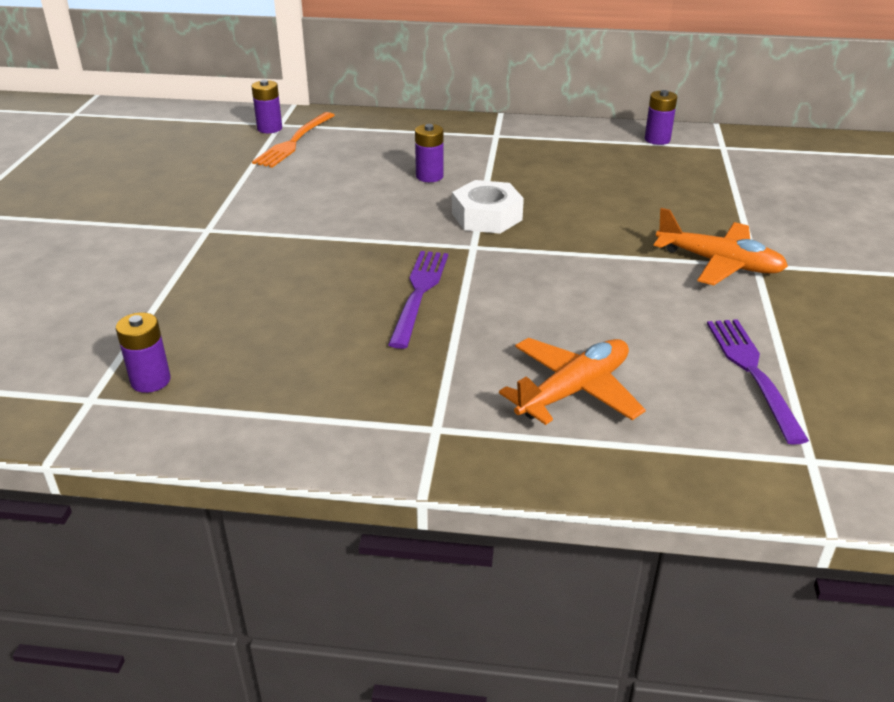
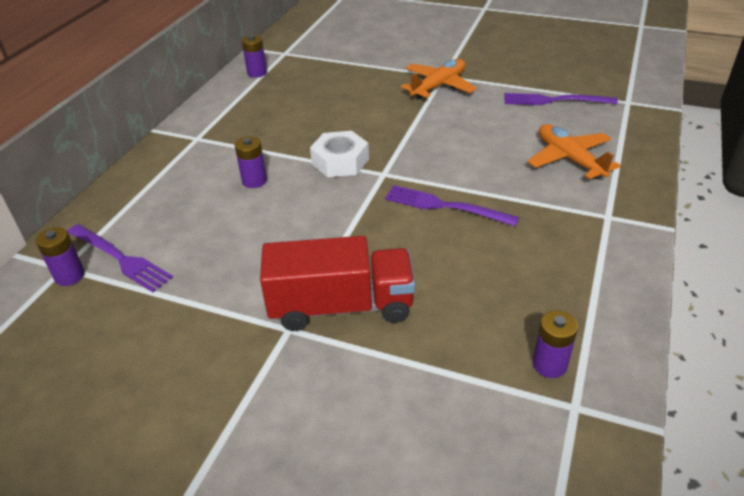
camera: 75 degrees left, 5 degrees up
orange fork [252,112,335,168] -> purple fork [67,224,173,292]
none -> red truck [260,236,415,331]

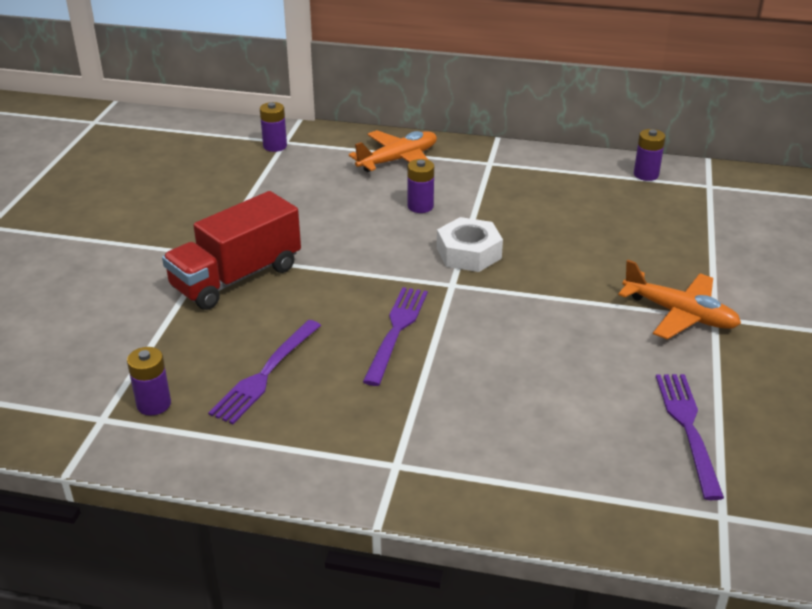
camera: 80 degrees right, 5 degrees down
purple fork [67,224,173,292] -> purple fork moved to [208,320,321,424]
red truck [260,236,415,331] -> red truck turned 60 degrees clockwise [162,191,301,310]
orange plane [527,124,621,179] -> orange plane moved to [349,130,437,172]

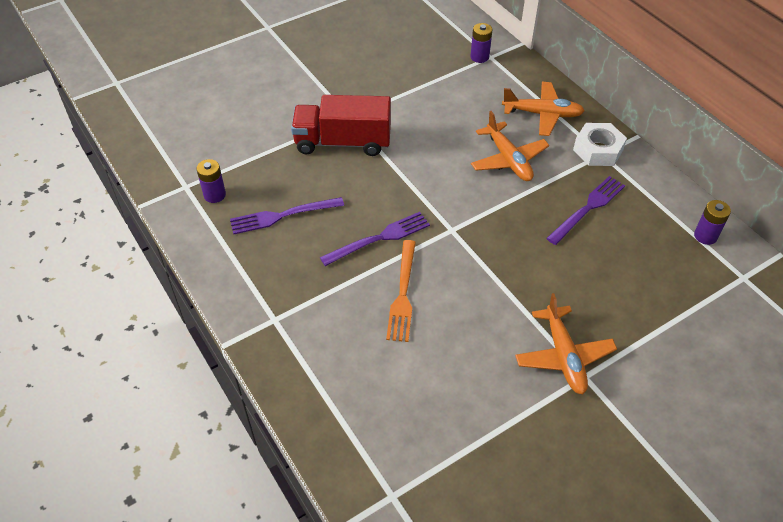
camera: 45 degrees right, 15 degrees up
purple battery [408,159,434,213] -> orange plane [471,111,549,181]
white nut [437,217,503,272] -> white nut moved to [573,123,627,166]
purple fork [656,374,724,500] -> purple fork moved to [546,176,625,245]
none -> orange fork [386,240,416,342]

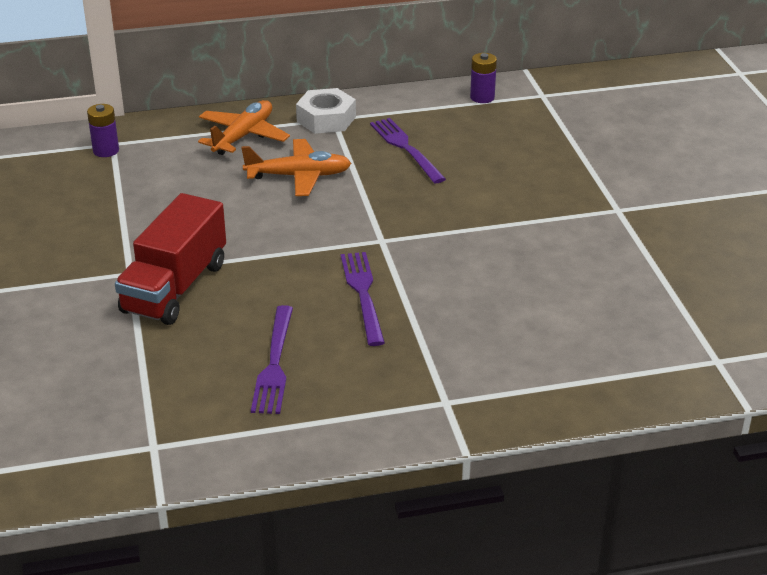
camera: 70 degrees left, 15 degrees down
purple battery [196,159,226,203] -> none
orange fork [386,240,416,342] -> none
orange plane [515,293,617,394] -> none

